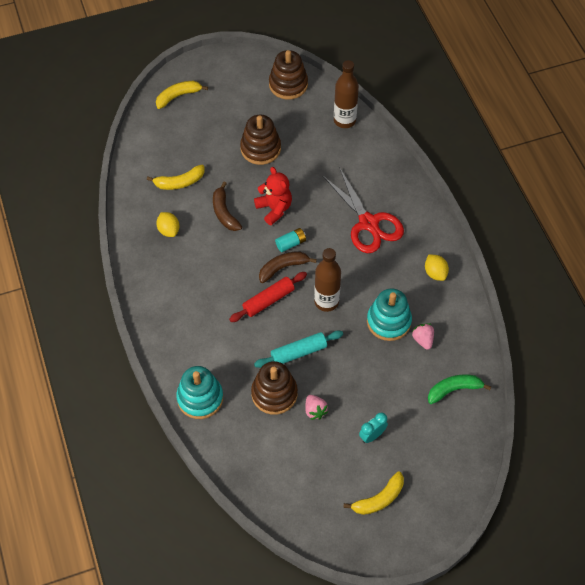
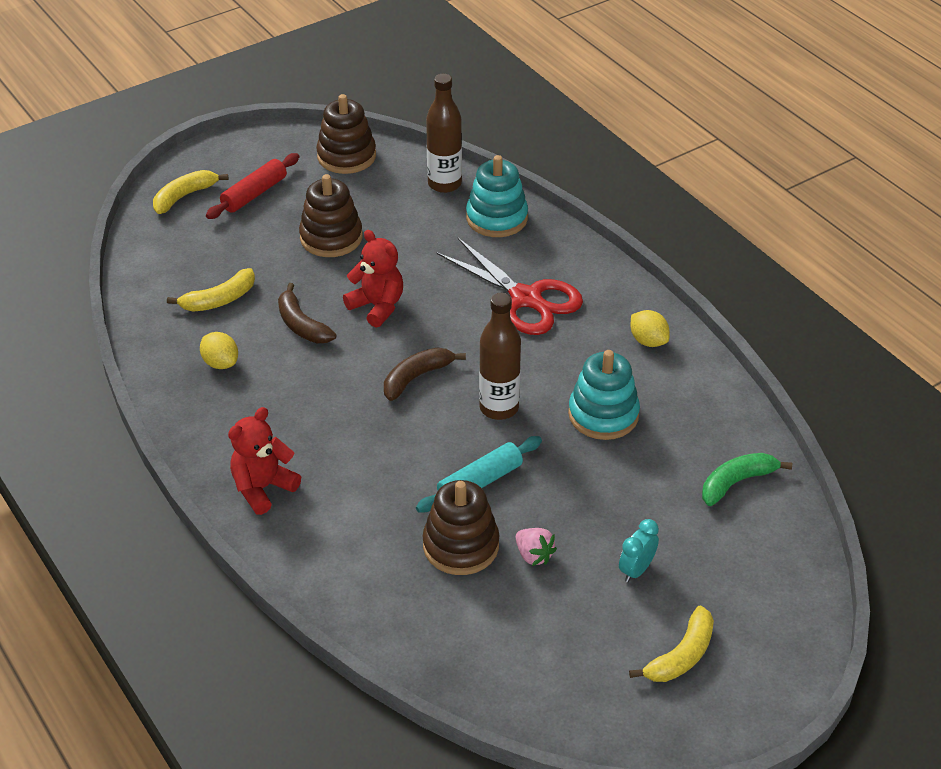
camera: 15 degrees left, 15 degrees down
turquoise stacking toy [176,366,223,419] -> turquoise stacking toy moved to [466,155,528,237]
red rolling pin [229,272,307,322] -> red rolling pin moved to [206,153,299,219]
turquoise battery [275,228,306,252] -> none
pink strawberry [412,324,434,350] -> none
none -> red teddy bear [228,407,301,515]

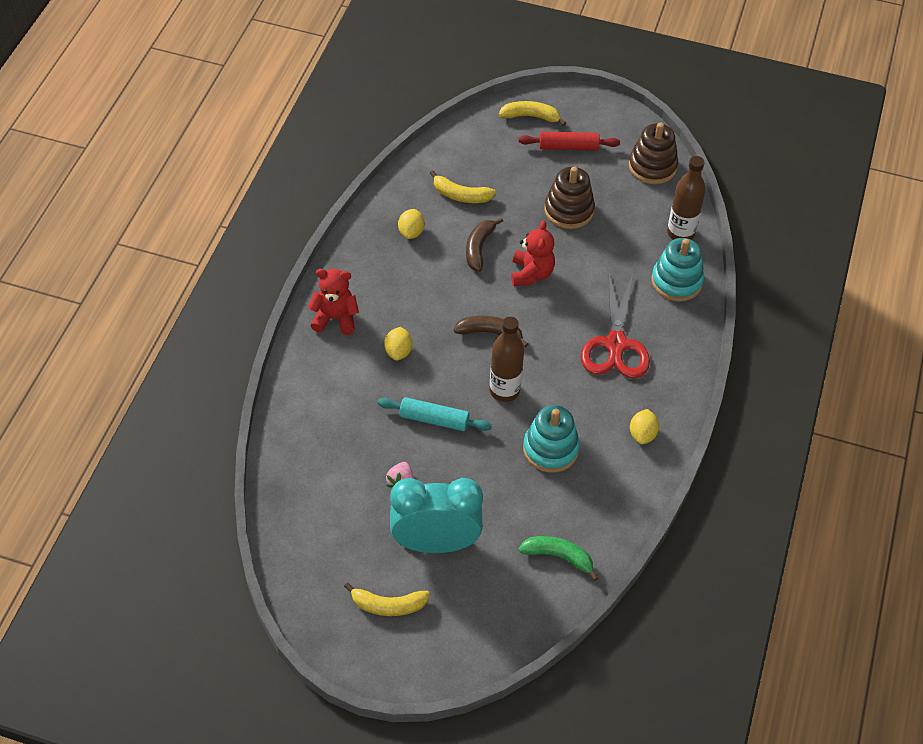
camera: 50 degrees right, 10 degrees up
brown stacking toy [422,480,500,575] -> none
turquoise clock [619,519,659,583] -> turquoise clock [390,478,483,553], size x2.40
none -> yellow lemon [384,327,412,360]

